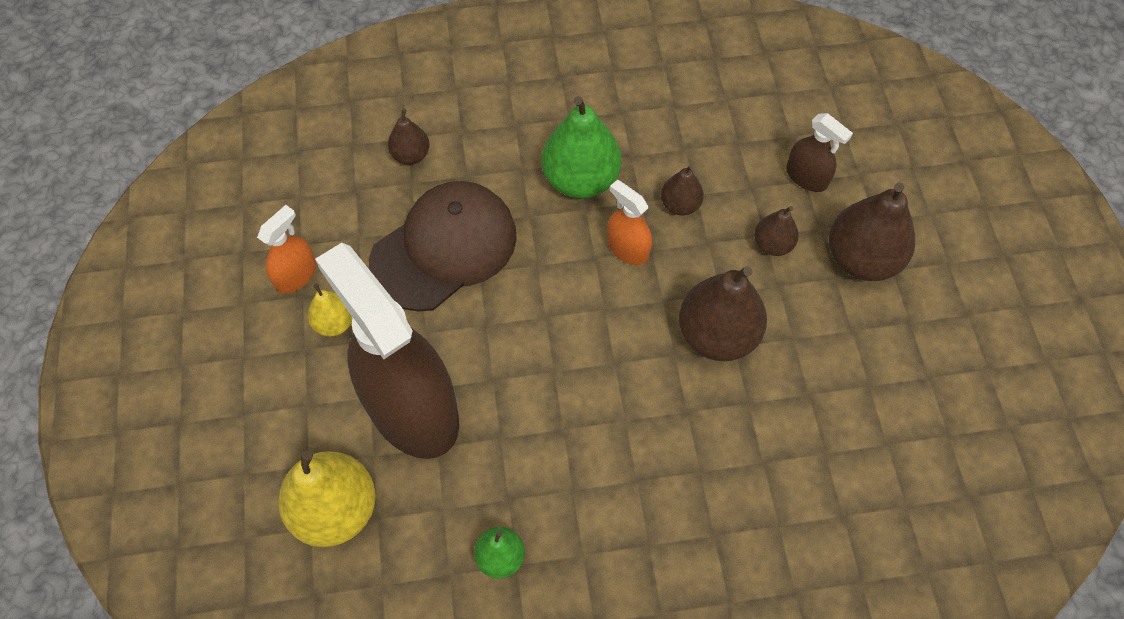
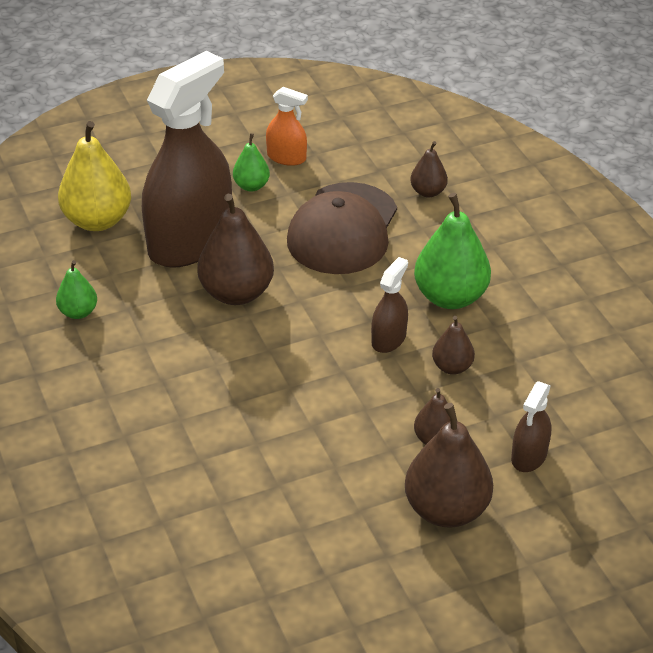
camera: 75 degrees right, 20 degrees down
yellow pear [308,283,353,337] -> green pear [233,133,270,192]
brown cap [369,181,517,311] -> brown cap turned 75 degrees clockwise [287,182,397,274]
orange spray bottle [607,180,652,265] -> brown spray bottle [371,257,408,353]
brown pear [679,266,767,361] -> brown pear moved to [197,194,274,305]

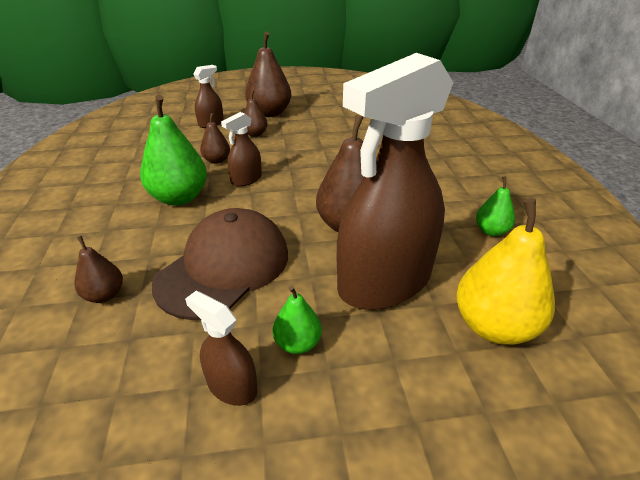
camera: 165 degrees left, 5 degrees down
orange spray bottle [266,87,308,166] -> brown spray bottle [185,291,257,406]

